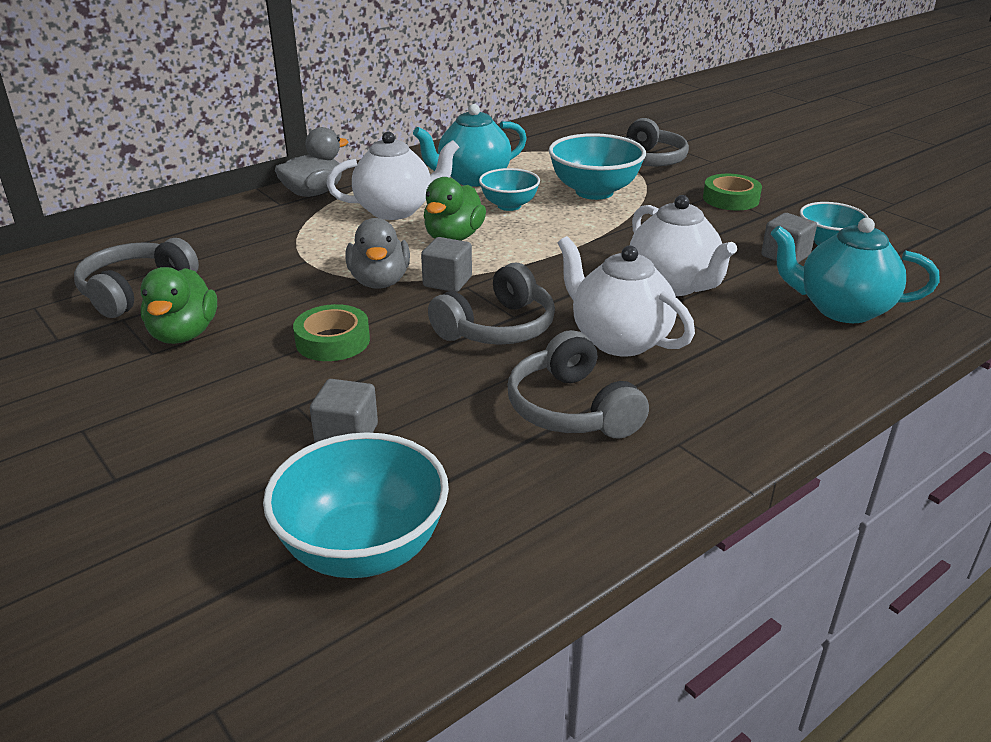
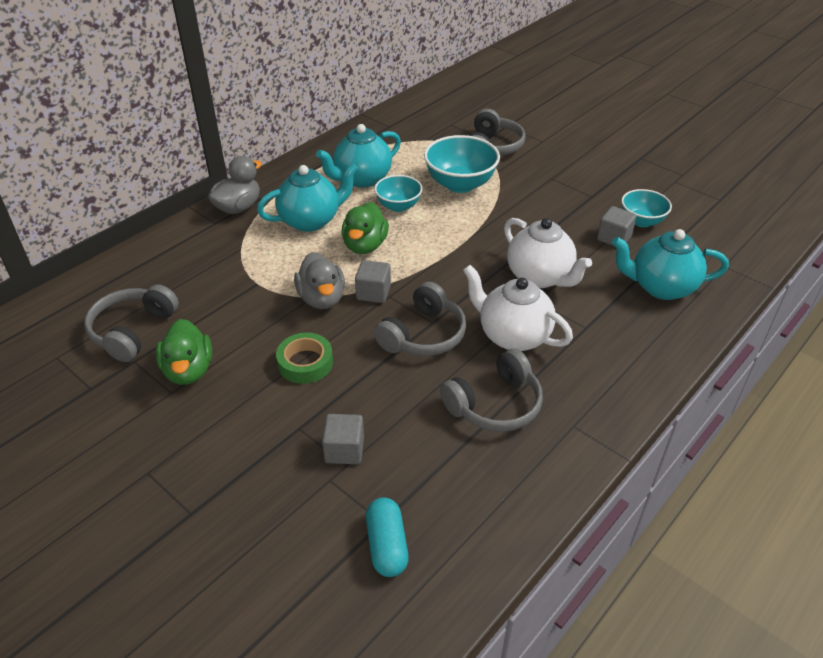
camera: 10 degrees left, 10 degrees up
turquoise bowl [263,432,449,578] -> turquoise capsule [366,497,409,577]
white teapot [326,131,459,220] -> turquoise teapot [257,163,358,232]
grey headphones [508,330,649,439] -> grey headphones turned 90 degrees counterclockwise [440,349,543,432]
green tape [703,174,762,210] -> none

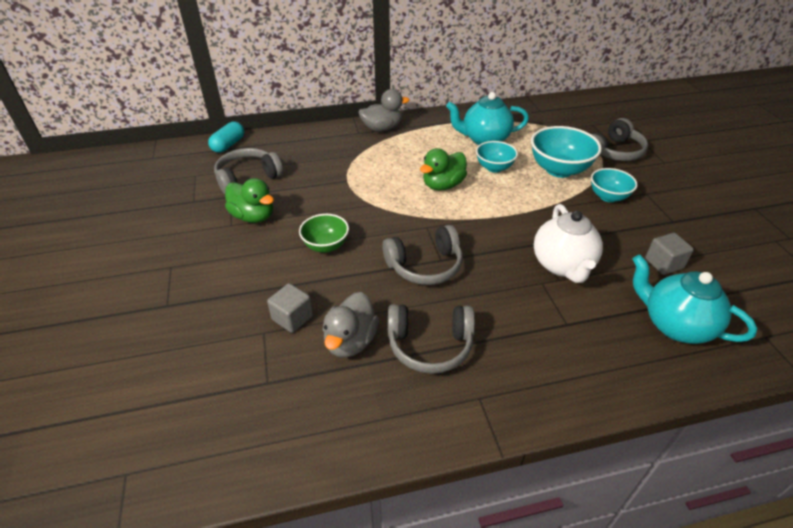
camera: 35 degrees right, 0 degrees up
green duck [156,319,212,385] -> green duck turned 75 degrees counterclockwise [225,178,274,223]
turquoise teapot [257,163,358,232] -> none
green tape [276,333,333,384] -> green bowl [299,214,349,253]
grey duck [294,252,345,309] -> grey duck moved to [323,292,379,358]
grey cube [355,260,391,303] -> none
turquoise capsule [366,497,409,577] -> turquoise capsule moved to [208,121,244,153]
white teapot [463,265,573,351] -> none
turquoise bowl [621,189,672,227] -> turquoise bowl moved to [591,168,638,202]

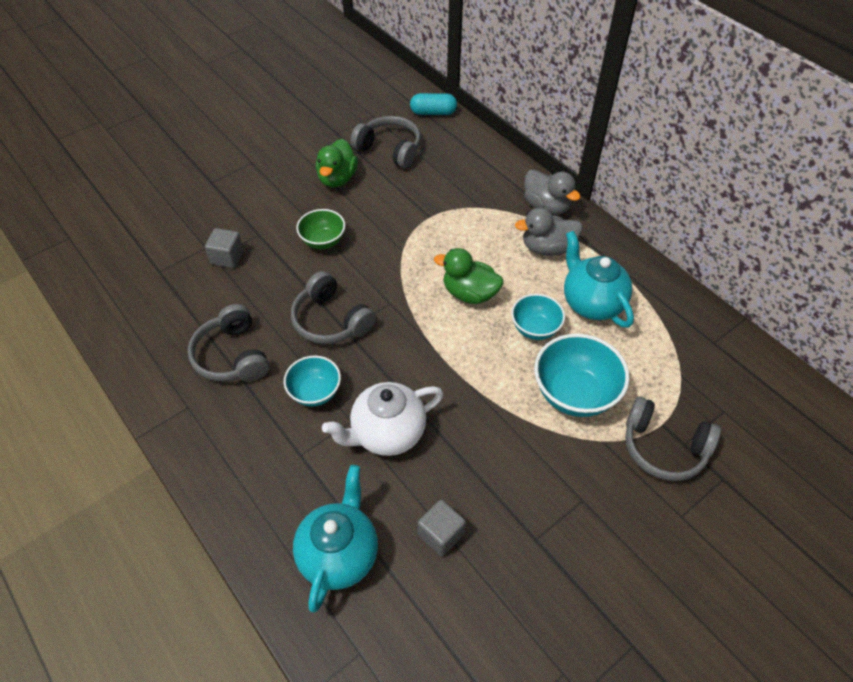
camera: 65 degrees right, 10 degrees up
grey duck [323,292,379,358] -> grey duck moved to [515,208,582,256]
turquoise bowl [591,168,638,202] -> turquoise bowl moved to [284,356,341,406]

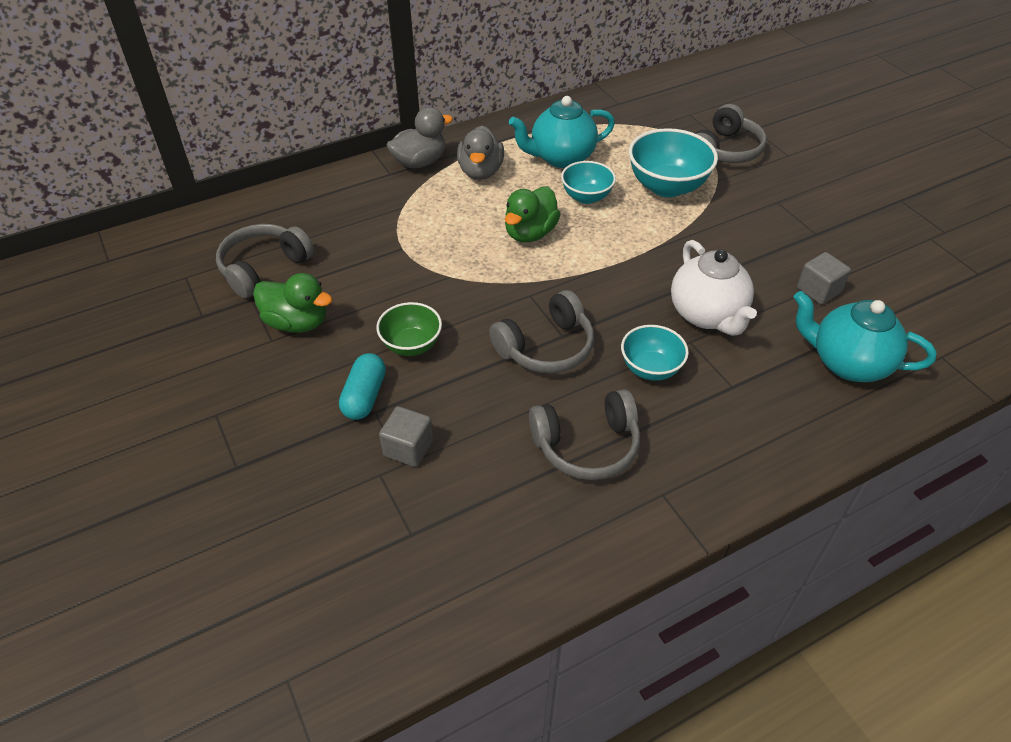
camera: 80 degrees left, 5 degrees down
turquoise capsule [410,93,457,115] -> turquoise capsule moved to [339,353,386,420]

